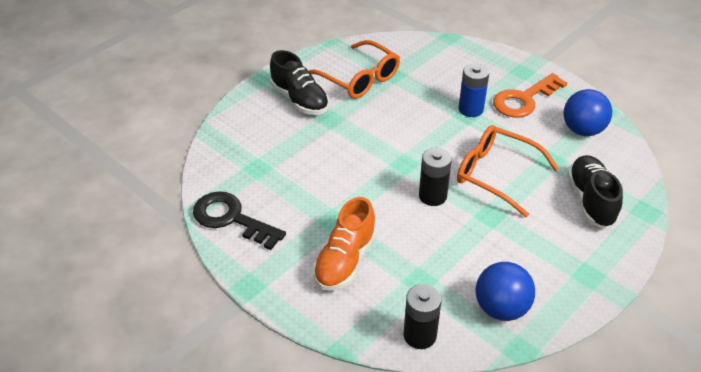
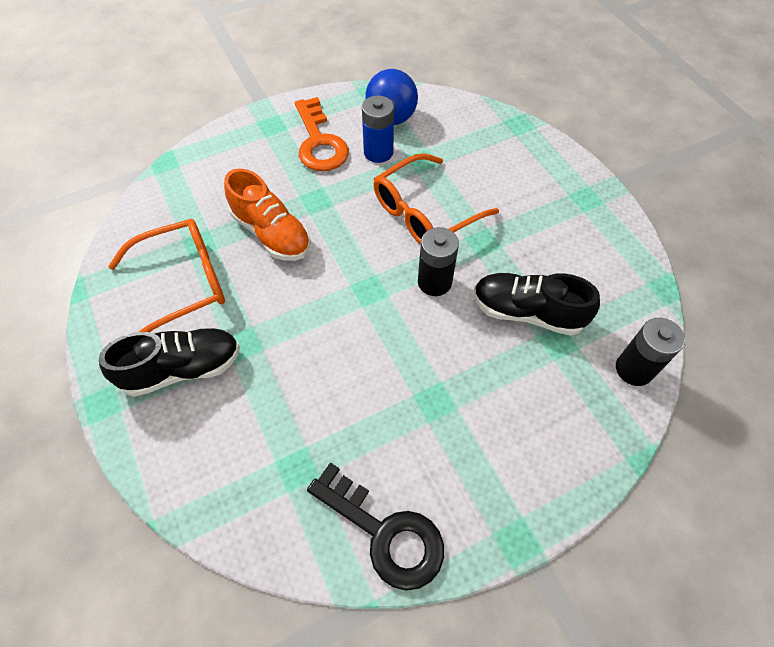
camera: 70 degrees left, 15 degrees up
black key [193,191,286,250] -> black key turned 105 degrees counterclockwise [307,462,444,591]
orange shoe [313,197,377,291] -> orange shoe moved to [224,169,311,261]
blue battery [459,63,489,117] -> blue battery moved to [362,95,394,163]
blue ball [476,262,535,321] -> none
black shoe [567,155,623,229] -> black shoe moved to [474,273,600,336]

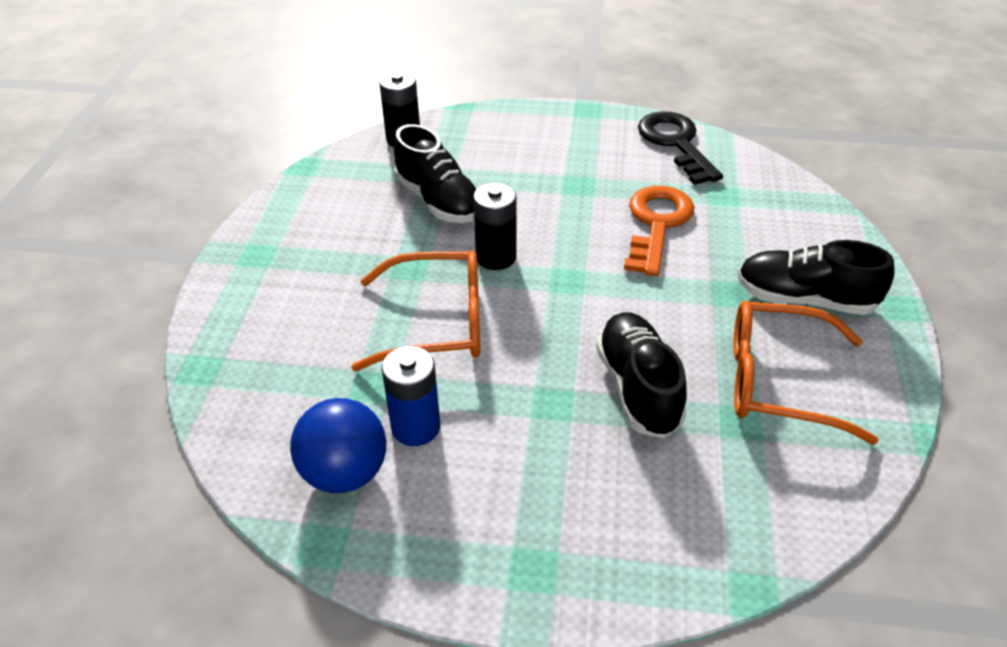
camera: 145 degrees left, 15 degrees down
orange shoe [224,169,311,261] -> black shoe [596,312,687,438]
orange key [295,97,349,171] -> orange key moved to [624,186,694,276]

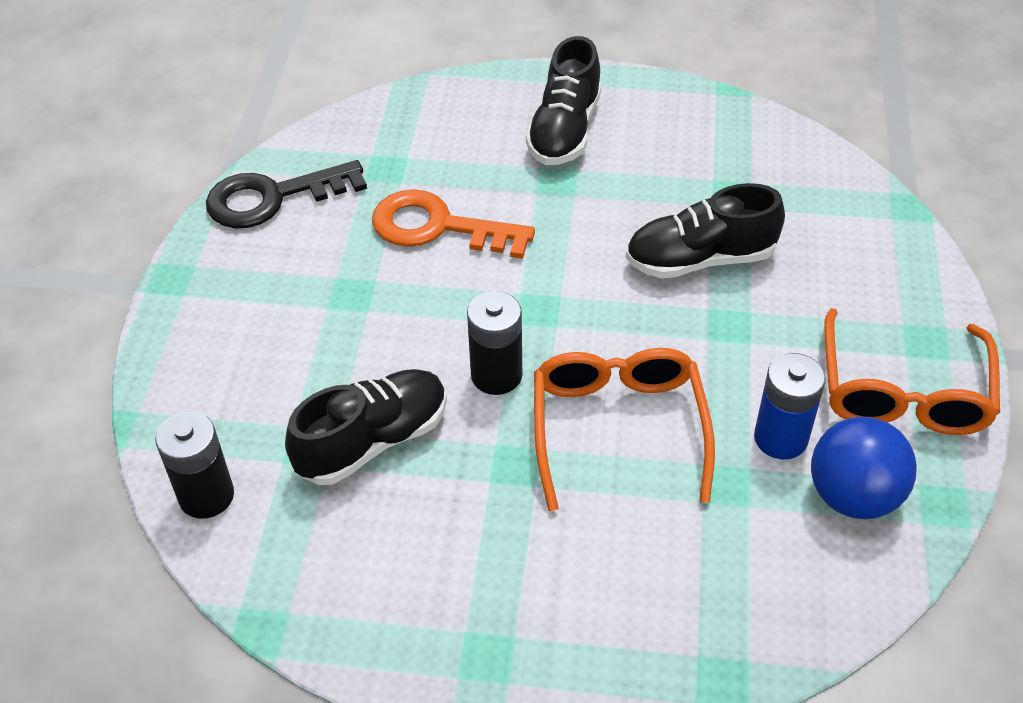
camera: 90 degrees left, 5 degrees up
orange glasses [734,301,878,445] -> orange glasses moved to [824,308,1000,435]

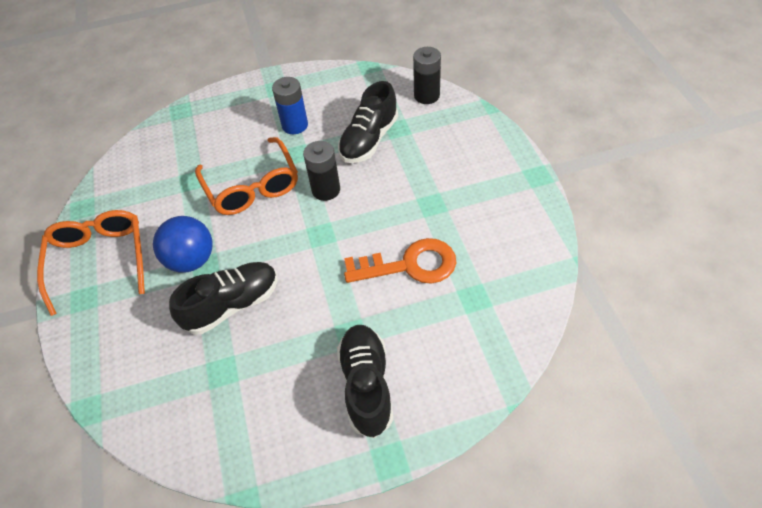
camera: 160 degrees right, 5 degrees up
black key [206,160,367,229] -> none
blue battery [754,353,826,459] -> blue battery moved to [272,77,308,134]
blue ball [811,417,917,519] -> blue ball moved to [153,216,213,272]

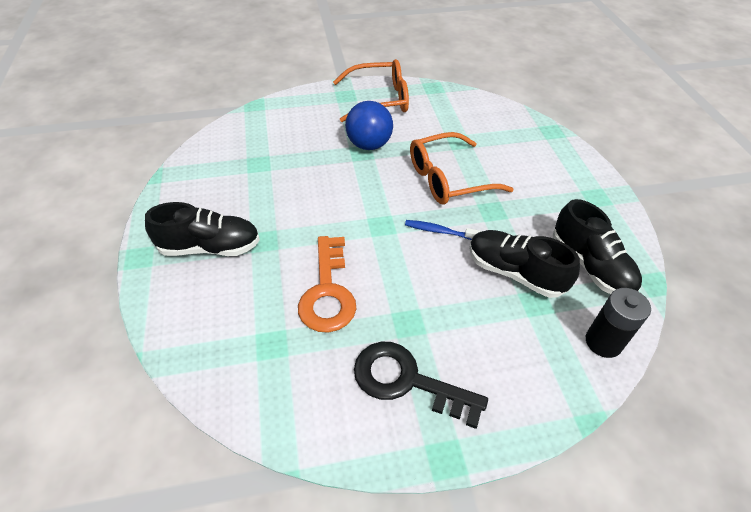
camera: 90 degrees right, 5 degrees down
black shoe [169,262,278,334] -> black shoe moved to [553,199,642,294]
blue battery [272,77,308,134] -> none
black battery [303,141,340,201] -> blue toothbrush [405,220,481,240]
none -> black key [354,342,488,429]

